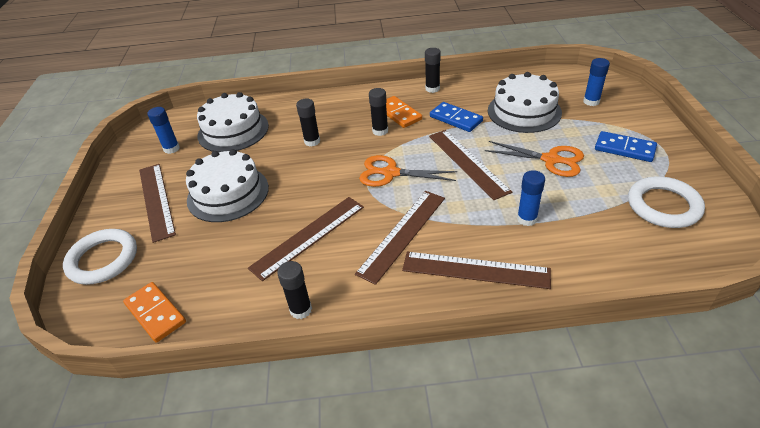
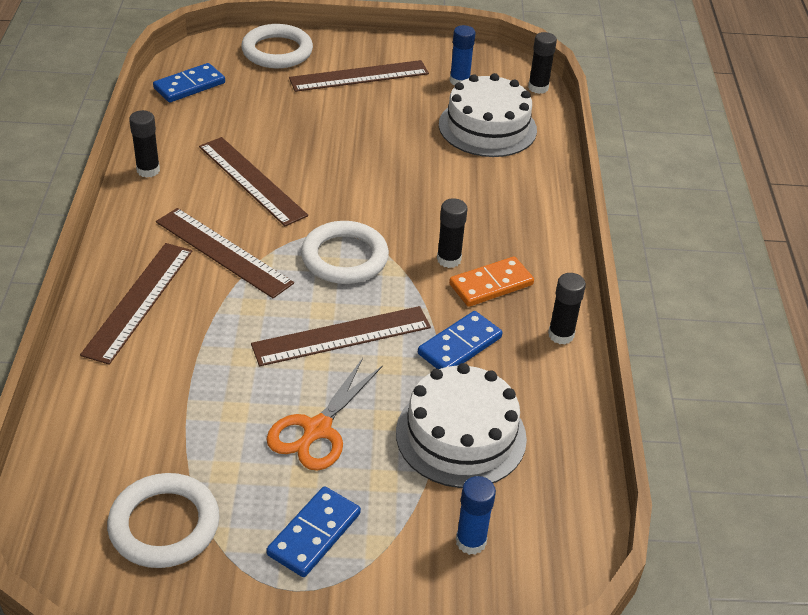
camera: 90 degrees right, 0 degrees up
orange domino [123,282,186,343] -> blue domino [153,63,225,102]
white cake [186,149,269,222] -> none
black glue stick [296,99,320,147] -> black glue stick moved to [528,32,557,94]
orange scissors [359,155,457,187] -> white ring [301,221,389,284]
blue glue stick [517,170,545,226] -> none

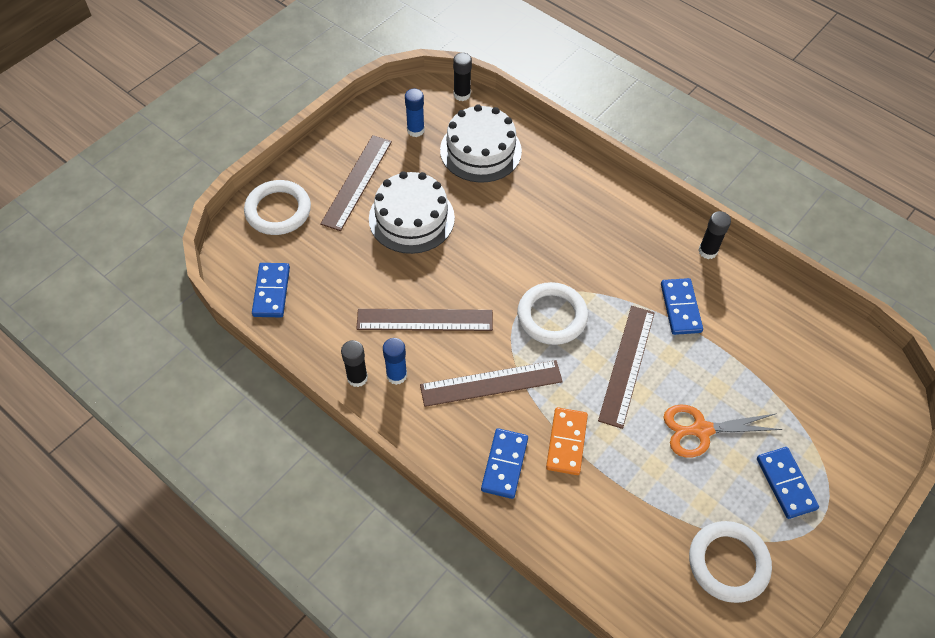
camera: 50 degrees left, 15 degrees up
brown ruler [80,243,192,365] -> blue domino [481,428,528,499]
orange scissors [266,358,383,471] -> orange scissors turned 105 degrees clockwise [663,404,782,458]
white cake [396,363,527,488] -> white cake moved to [369,171,455,254]
black glue stick [437,198,468,268] -> none
orange domino [449,256,534,307] -> orange domino moved to [546,407,588,475]
blue glue stick [456,476,496,555] -> blue glue stick moved to [383,338,407,385]

